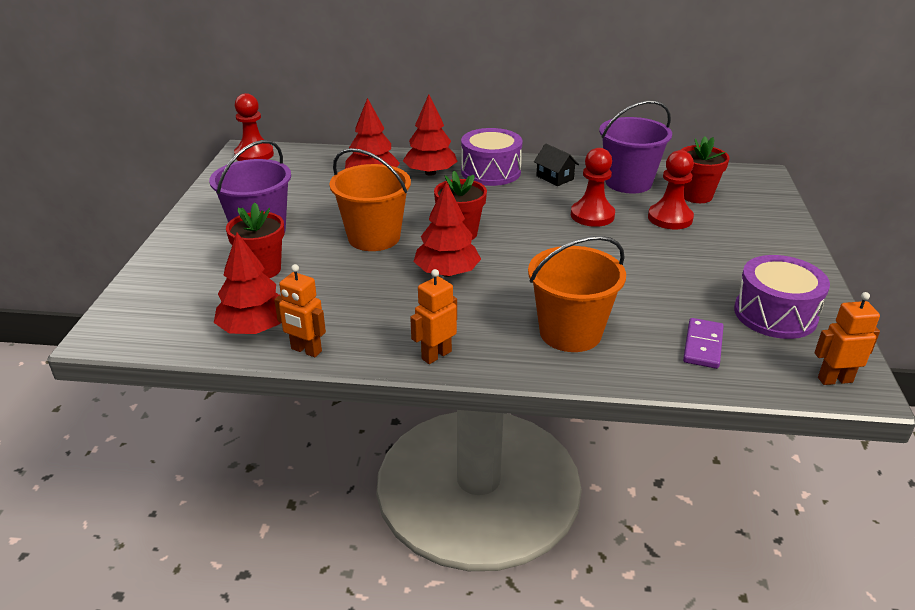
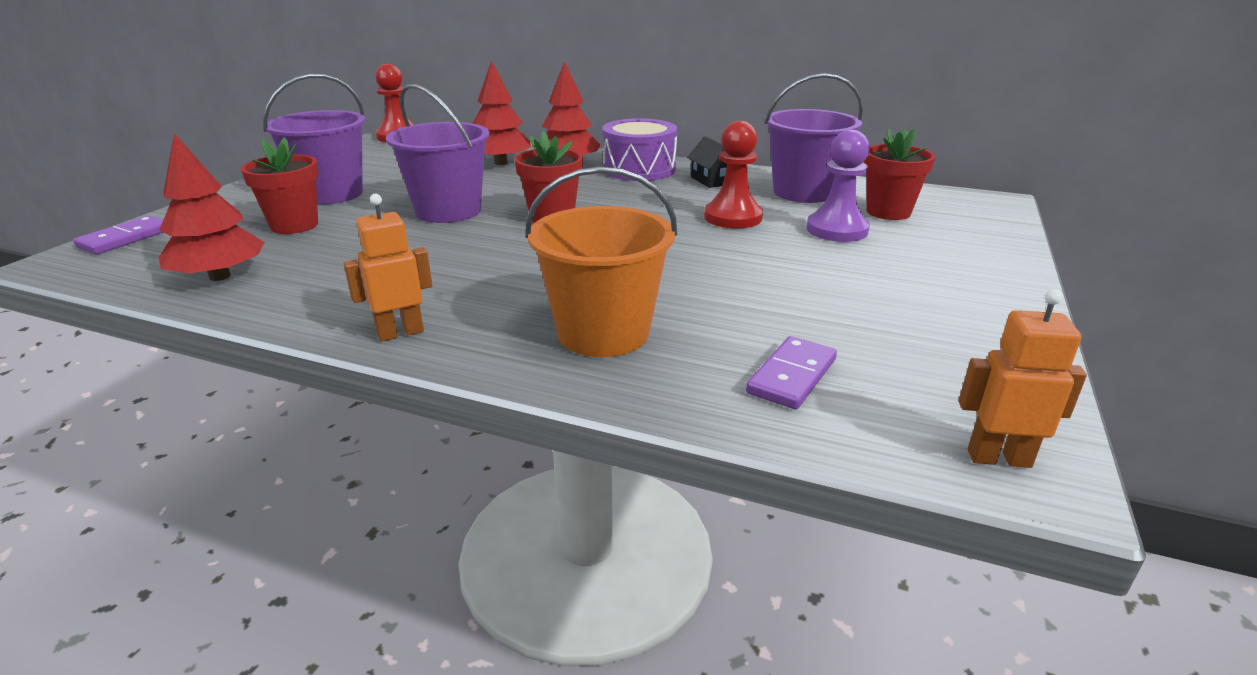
camera: 15 degrees right, 5 degrees down
orange robot [274,264,326,357] -> none
orange bucket [329,148,411,251] -> purple bucket [386,84,490,223]
red tree [414,182,481,277] -> none
red pawn [648,150,694,229] -> purple pawn [806,130,870,242]
purple drum [734,255,830,339] -> none
none -> purple domino [73,215,163,254]

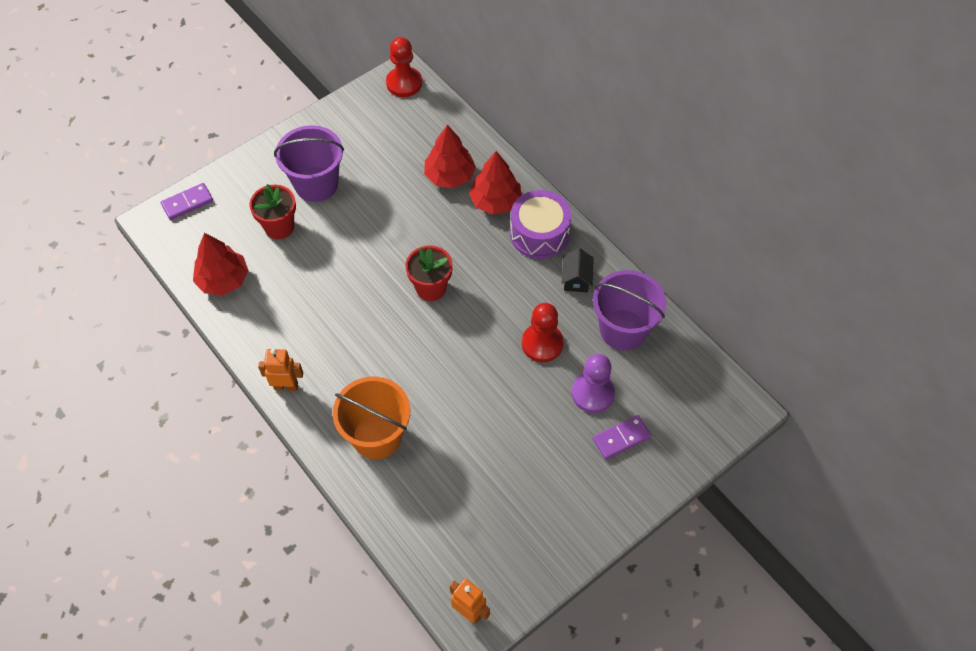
camera: 30 degrees right, 30 degrees up
purple bucket [386,84,490,223] -> none
purple domino [746,336,837,409] -> purple domino moved to [593,415,651,459]
red flower pot [864,129,935,220] -> none

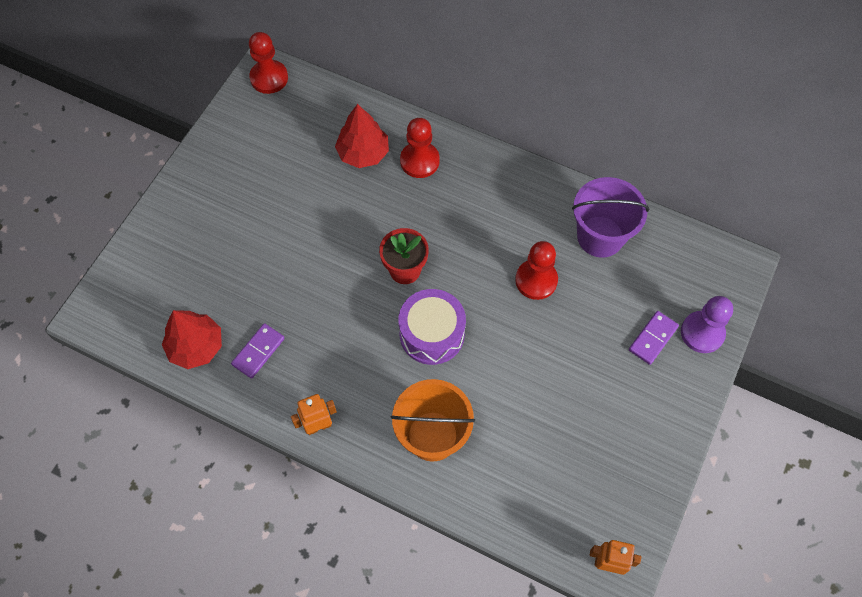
camera: 25 degrees left, 5 degrees up
purple domino [161,183,213,220] -> purple domino moved to [231,323,285,379]
red flower pot [249,184,296,239] -> none
purple bucket [274,125,344,202] -> none
red tree [469,151,521,214] -> red pawn [400,118,440,178]
purple drum [510,190,571,259] -> purple drum moved to [398,289,466,365]
black house [561,248,594,292] -> none
purple pawn [572,354,615,413] -> purple pawn moved to [681,296,733,353]

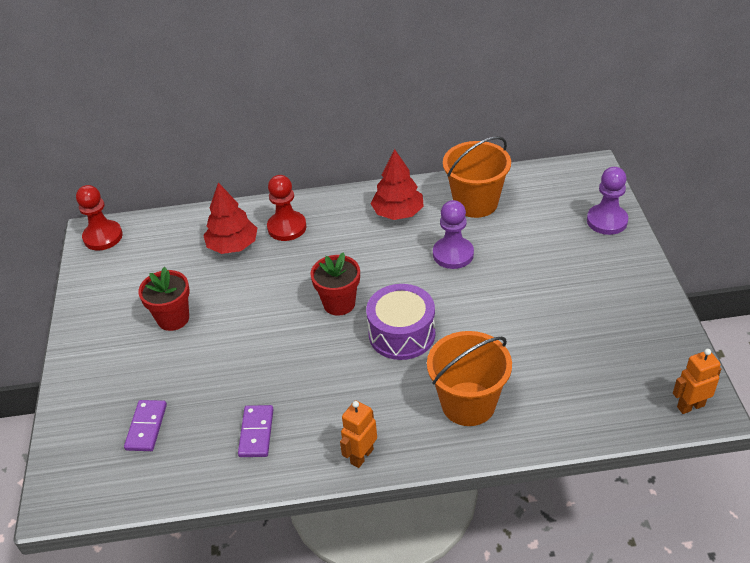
camera: 30 degrees left, 20 degrees down
red tree [162,310,222,369] -> red tree moved to [371,149,424,220]
red pawn [515,241,558,300] -> purple pawn [433,200,474,269]
purple bucket [572,177,649,258] -> orange bucket [443,136,511,218]
purple domino [629,311,679,365] -> purple domino moved to [124,400,167,451]
none -> red flower pot [138,267,190,331]

